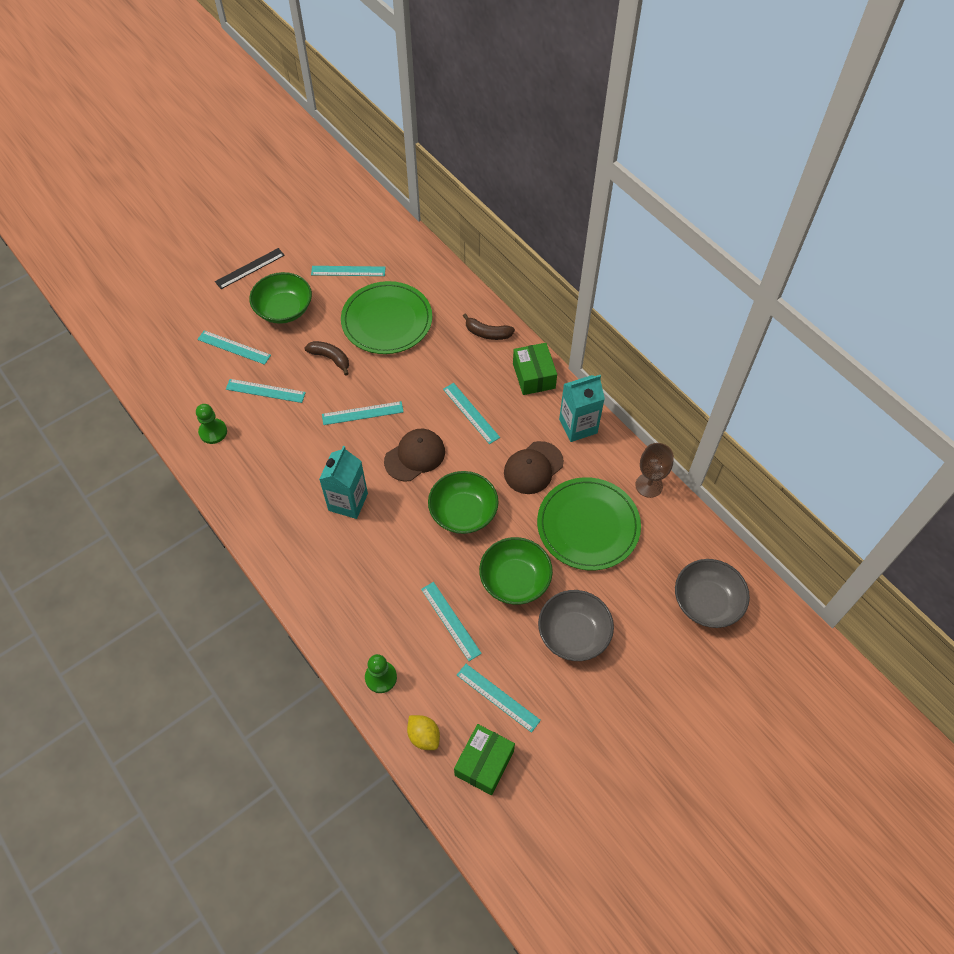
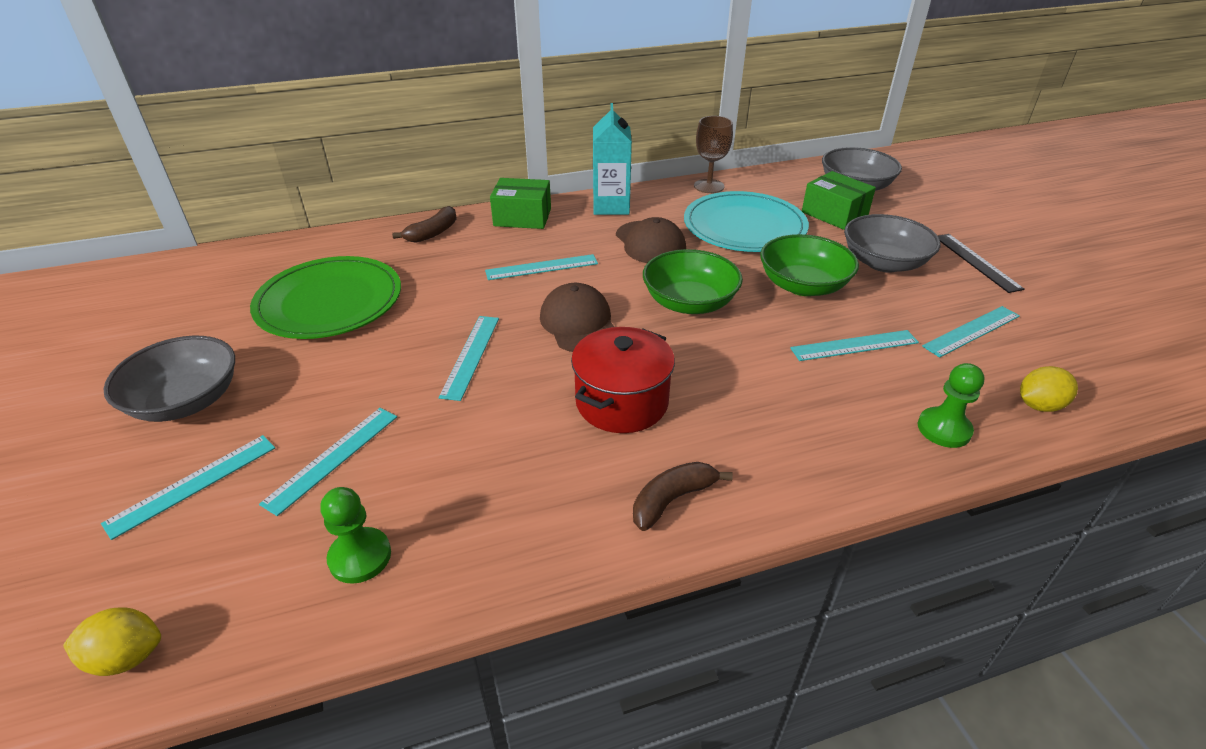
camera: 70 degrees left, 20 degrees down
black ruler [215,248,285,289] -> black ruler moved to [938,234,1025,293]
green bowl [249,272,312,324] -> grey bowl [103,336,235,422]
brown banana [304,341,349,376] -> brown banana moved to [633,462,733,531]
turquoise ruler [311,266,386,276] -> none
turquoise carton [319,446,368,519] -> red pot [571,327,675,433]
green box [454,724,515,795] -> green box moved to [802,171,876,230]
green plate [537,477,641,571] -> turquoise plate [684,191,809,252]
none -> yellow lemon [63,607,161,676]

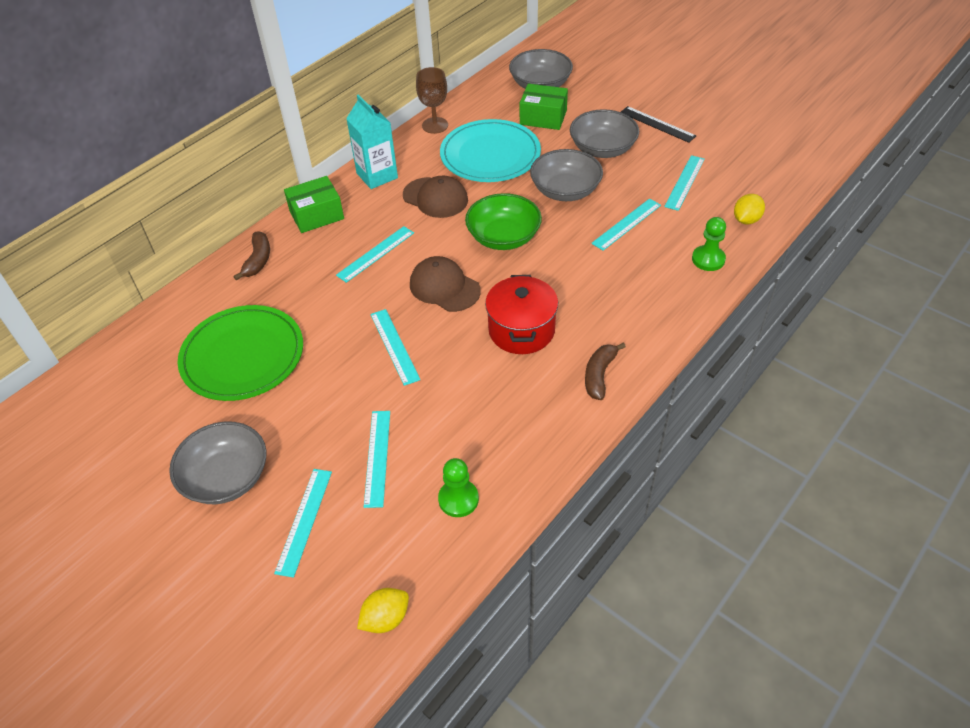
camera: 30 degrees left, 10 degrees up
green bowl [760,234,859,296] -> grey bowl [530,149,603,201]

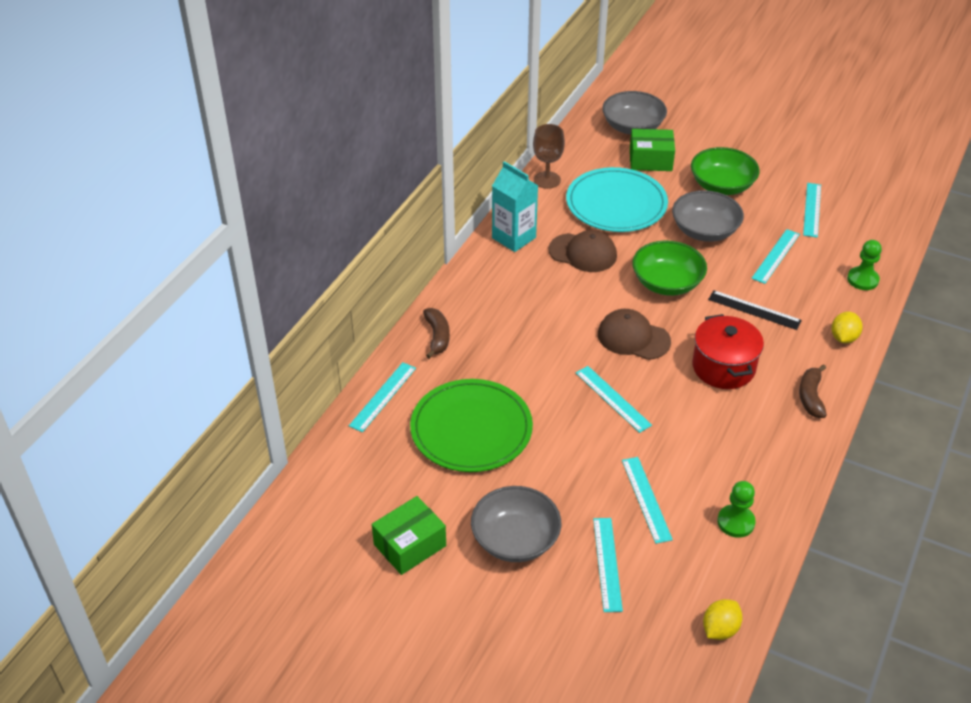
camera: 15 degrees left, 5 degrees down
green box [284,176,344,233] -> green box moved to [372,496,446,575]
turquoise ruler [336,226,414,283] -> turquoise ruler moved to [349,362,416,432]
grey bowl [570,109,639,158] -> green bowl [691,147,760,195]
black ruler [621,106,696,143] -> black ruler moved to [708,290,802,330]
yellow lemon [734,194,765,225] -> yellow lemon moved to [831,312,863,344]

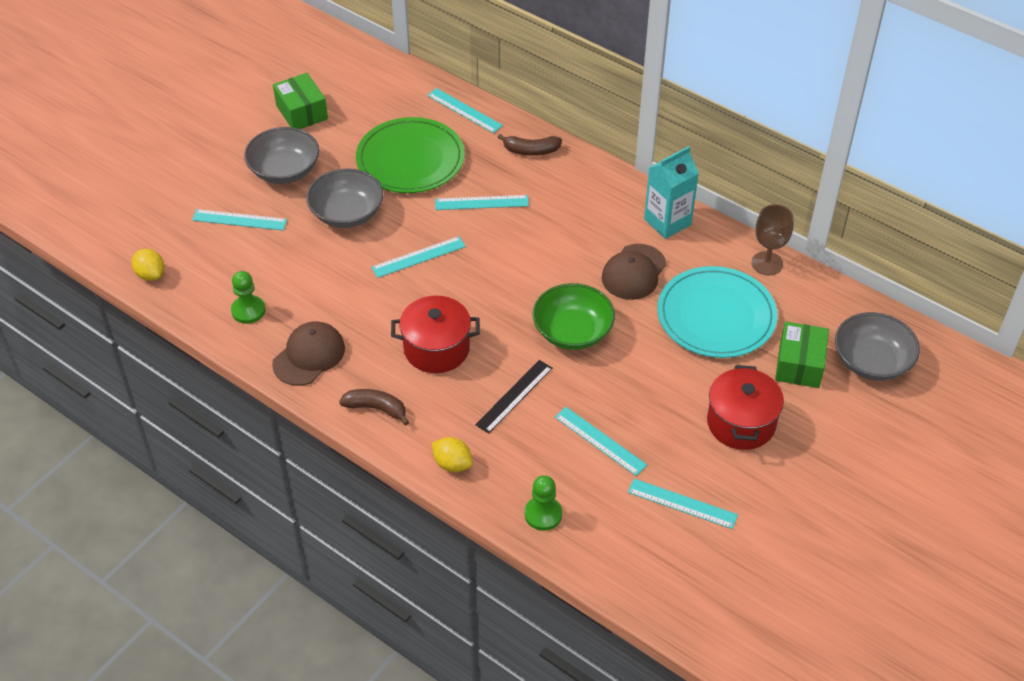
camera: 100 degrees right, 5 degrees up
brown cap [598,309,671,360] -> brown cap moved to [272,321,345,386]
turquoise ruler [622,457,673,544] -> turquoise ruler moved to [435,195,529,210]
grey bowl [672,190,744,242] -> grey bowl moved to [307,169,383,228]
green bowl [691,147,760,195] -> red pot [707,365,784,450]

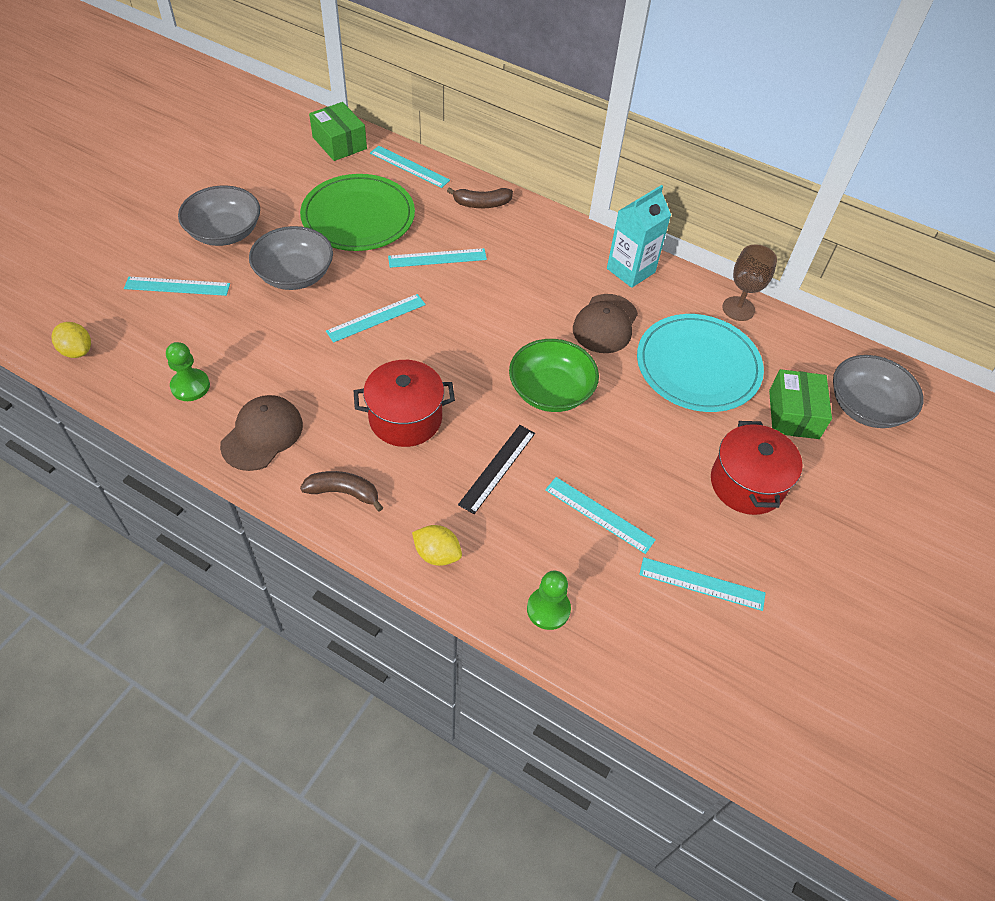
camera: 10 degrees left, 5 degrees up
green box [273,73,328,129] -> green box moved to [309,102,367,161]

